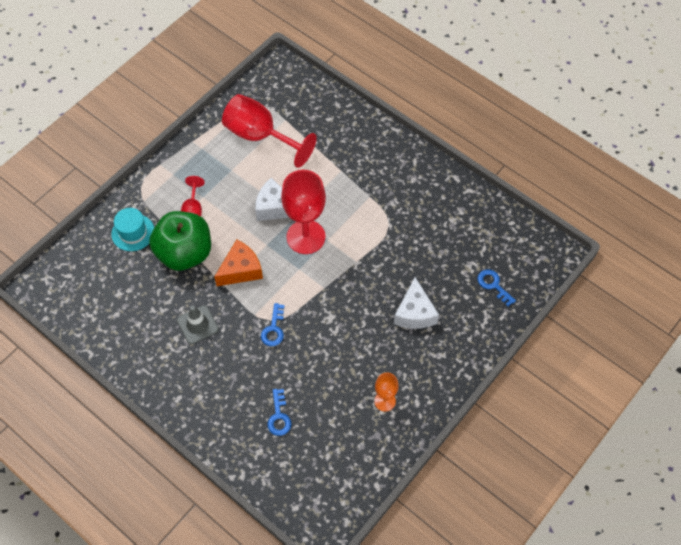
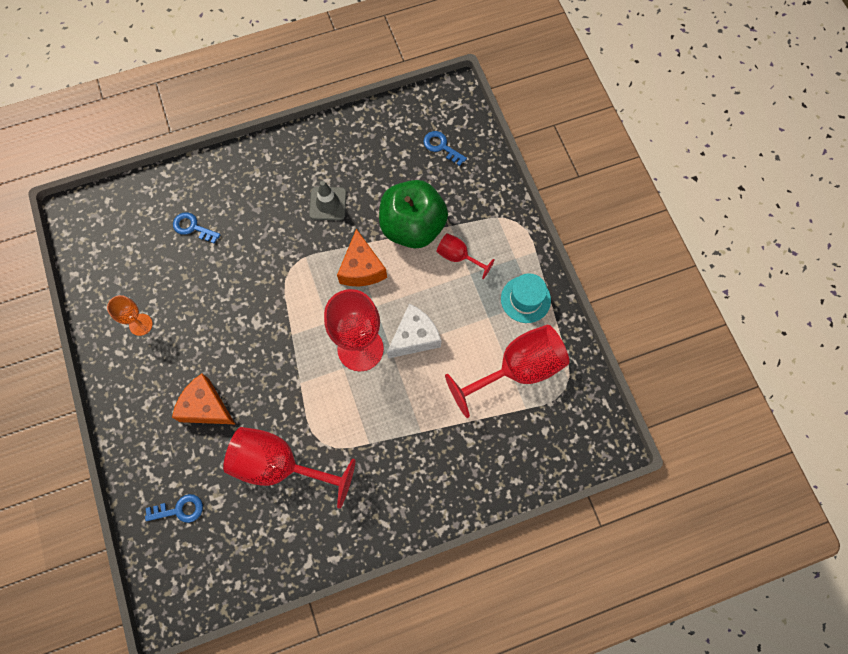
camera: 120 degrees right, 10 degrees up
turquoise hat [111,208,154,251] -> turquoise hat moved to [501,273,551,323]
blue key [261,303,284,346] -> blue key moved to [424,131,467,166]
white cheese [394,277,439,329] -> orange cheese [172,373,235,424]
none -> red goblet [223,427,355,509]

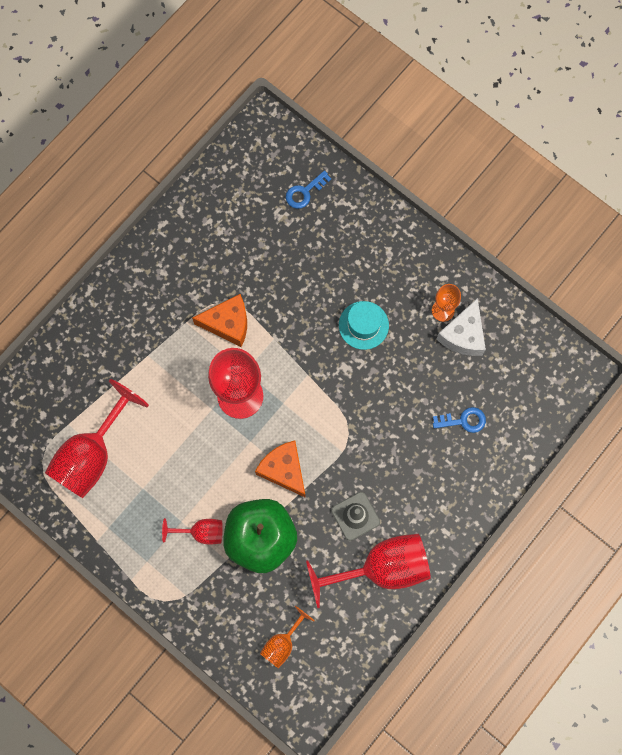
camera: 150 degrees right, 5 degrees up
orange cheese [172,373,235,424] -> orange cheese moved to [192,294,247,347]
red goblet [223,427,355,509] -> red goblet moved to [306,534,431,608]
white cheese [387,304,442,358] -> white cheese moved to [436,298,486,356]
blue key [424,131,467,166] -> orange goblet [260,606,315,668]
turquoise hat [501,273,551,323] -> turquoise hat moved to [339,301,389,350]

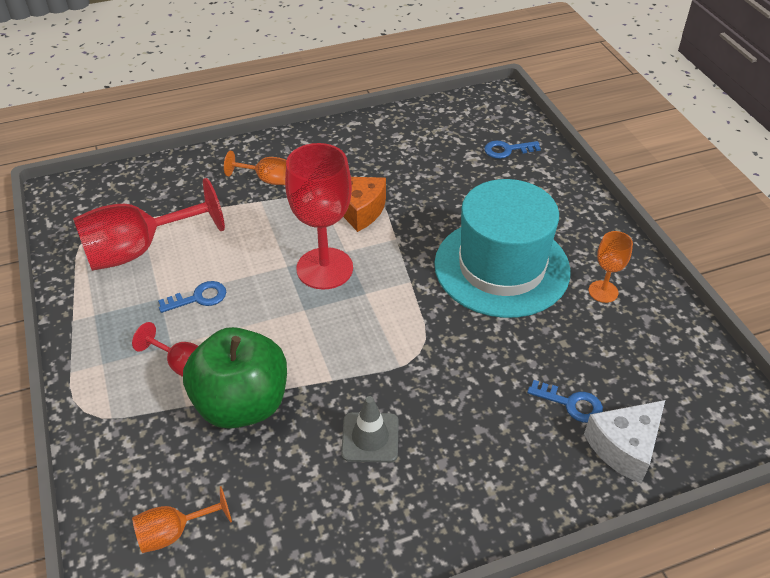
camera: 30 degrees right, 30 degrees down
orange cheese [255,441,306,498] -> none
red goblet [306,534,431,608] -> none
turquoise hat [339,301,389,350] -> turquoise hat [434,179,570,318], size x2.16
white cheese [436,298,486,356] -> white cheese moved to [584,400,665,483]
none -> blue key [158,281,226,313]
none -> orange goblet [224,151,287,185]

